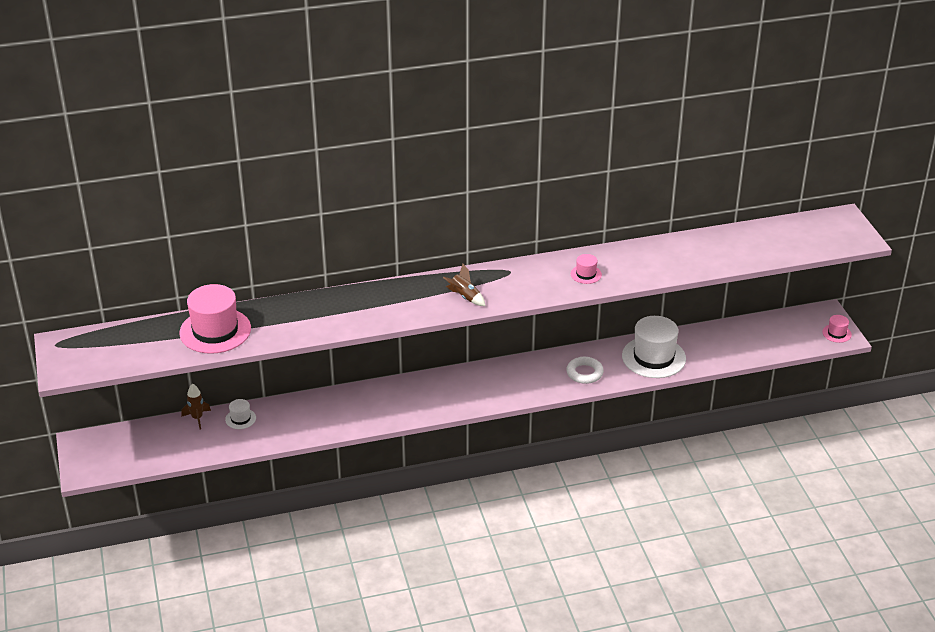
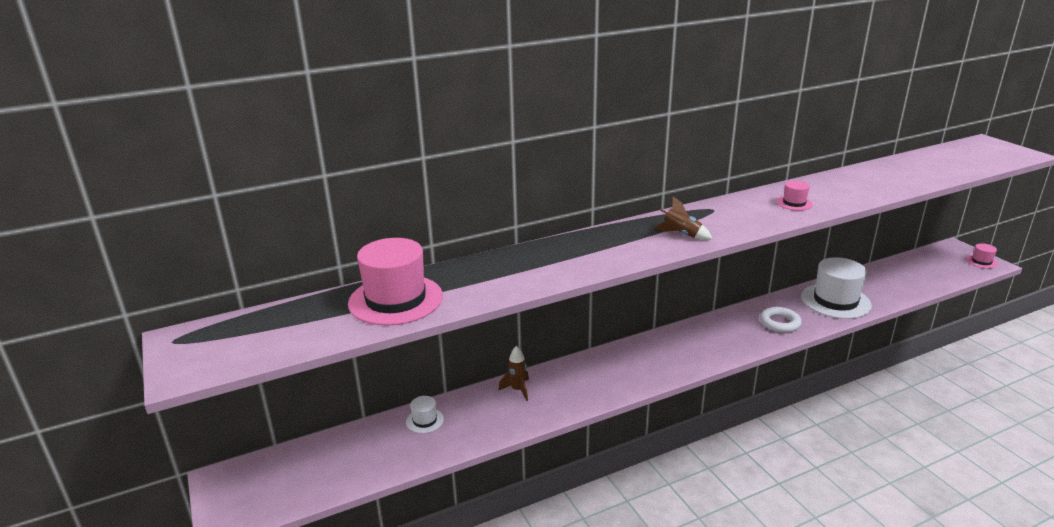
camera: 10 degrees left, 10 degrees down
brown rocket [181,384,211,429] -> brown rocket moved to [498,346,529,401]

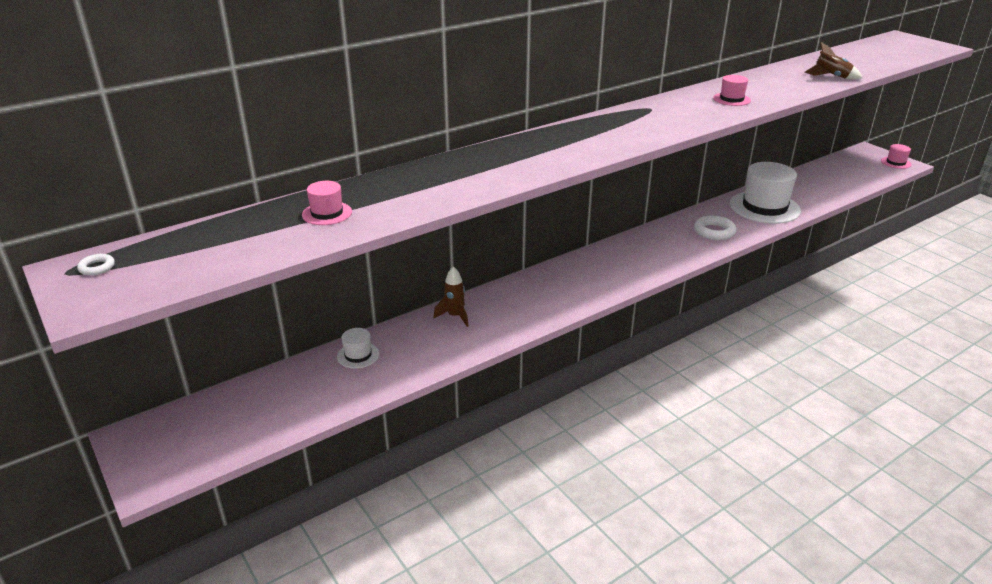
camera: 10 degrees left, 5 degrees up
pink hat [348,238,443,326] -> pink hat [302,181,352,225], size x0.46
brown rocket [655,197,713,240] -> brown rocket moved to [805,42,862,80]
none -> white ring [77,254,115,276]

